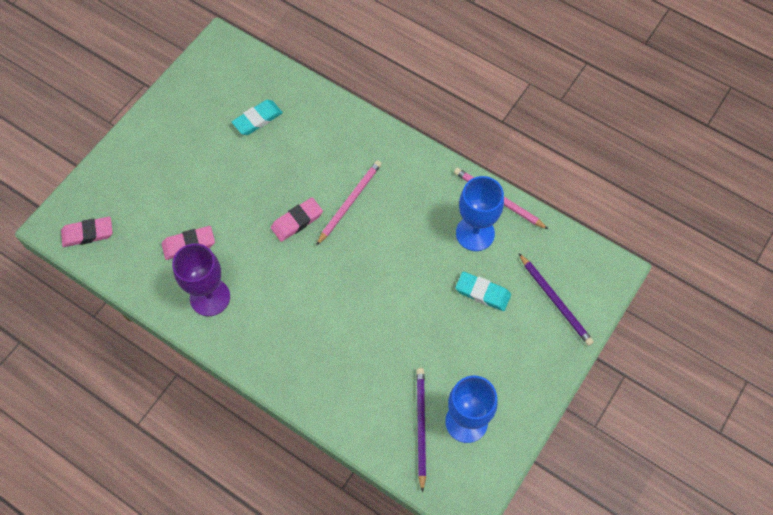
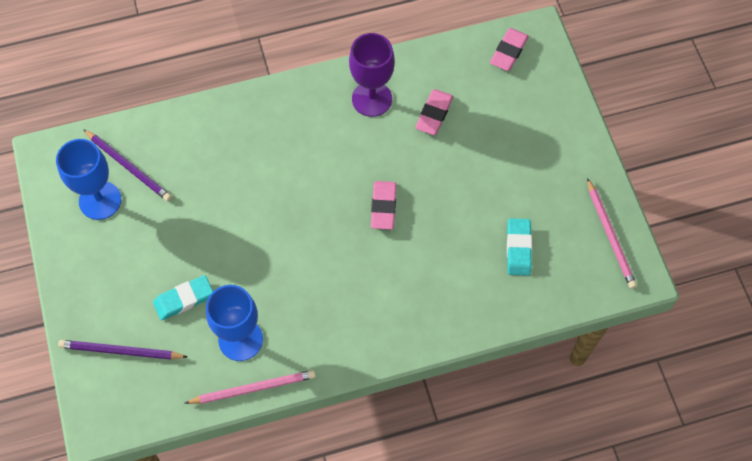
camera: 130 degrees right, 0 degrees up
pink pencil [316,160,382,246] -> pink pencil moved to [587,178,637,289]

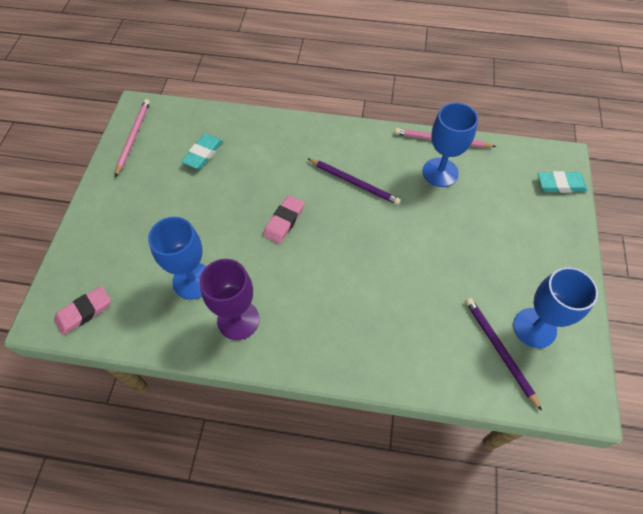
camera: 155 degrees left, 5 degrees down
purple pencil [58,340,187,360] -> purple pencil moved to [307,158,401,205]
turquoise eraser [153,275,213,320] -> turquoise eraser moved to [538,171,587,193]
pink eraser [415,89,453,135] -> blue goblet [148,217,207,300]

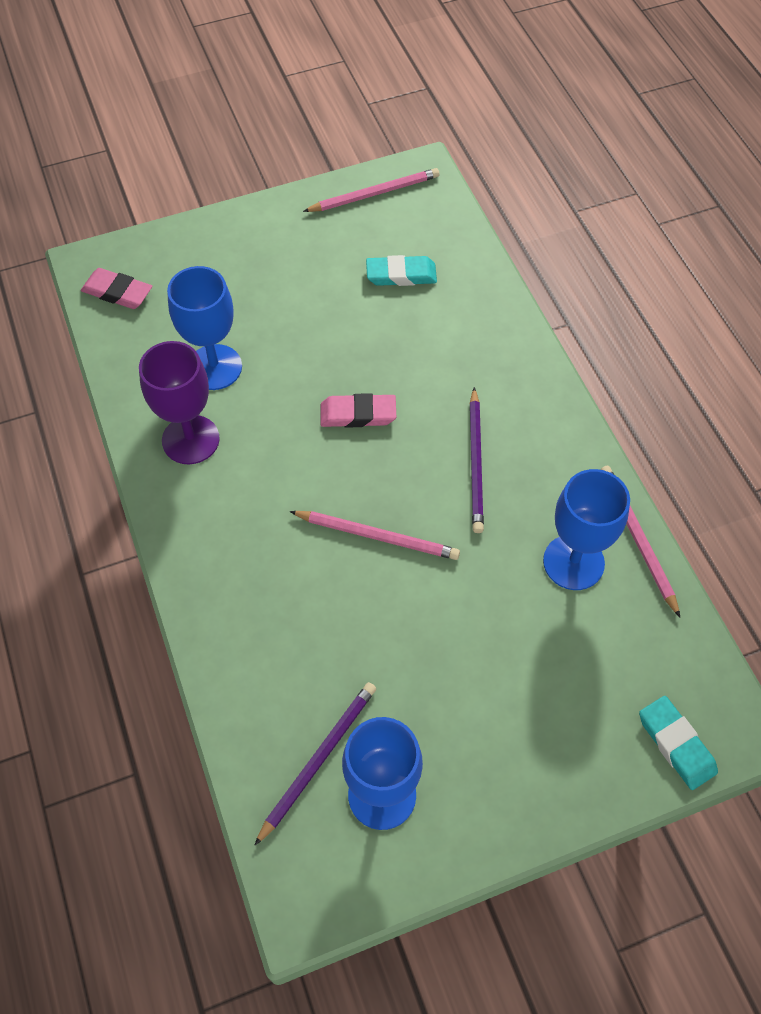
camera: 60 degrees right, 0 degrees up
none -> pink pencil [290,511,460,560]

